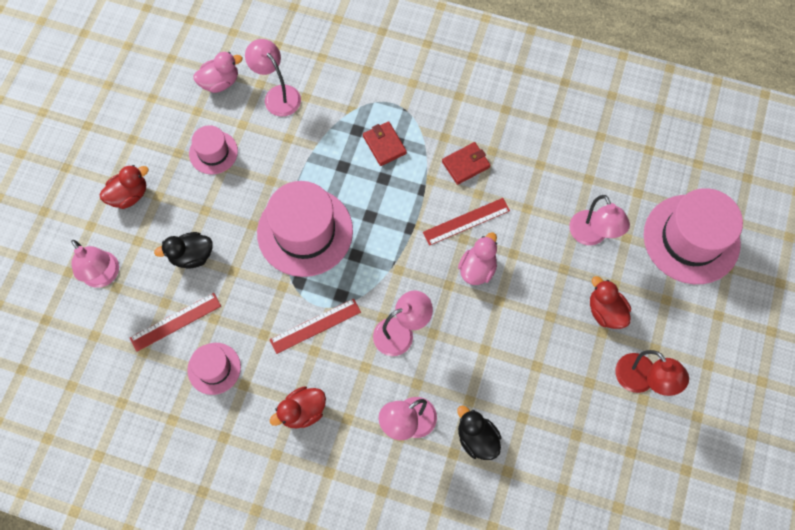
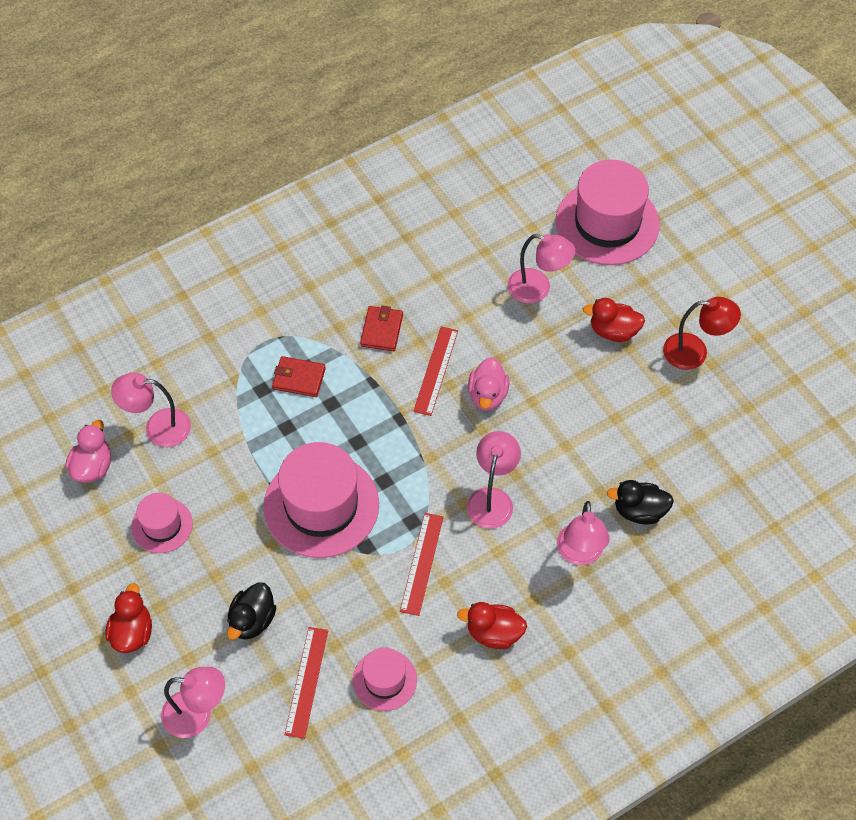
camera: 50 degrees left, 10 degrees down
red duck [270,386,326,428] -> red duck turned 90 degrees clockwise [457,602,527,649]
pink duck [458,232,497,285] -> pink duck turned 150 degrees counterclockwise [468,357,510,411]

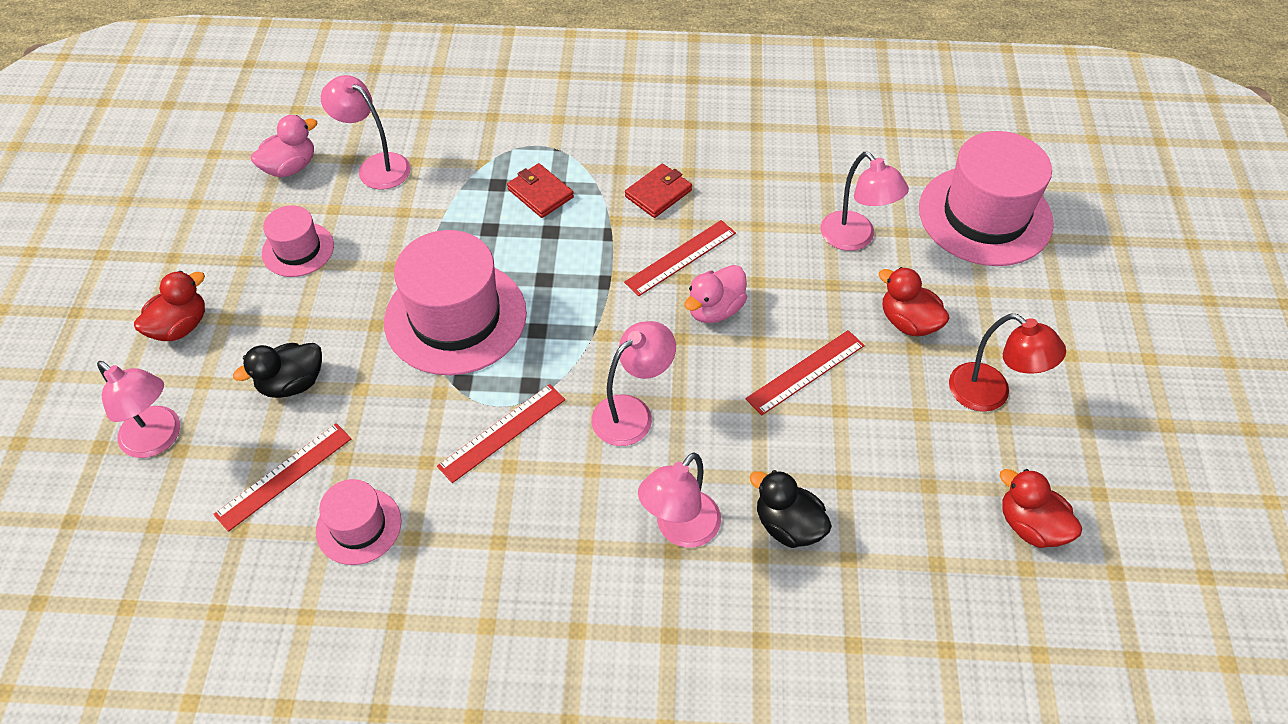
camera: 35 degrees right, 5 degrees down
red duck [457,602,527,649] -> red duck moved to [1000,469,1082,548]
none -> red ruler [746,330,865,416]

